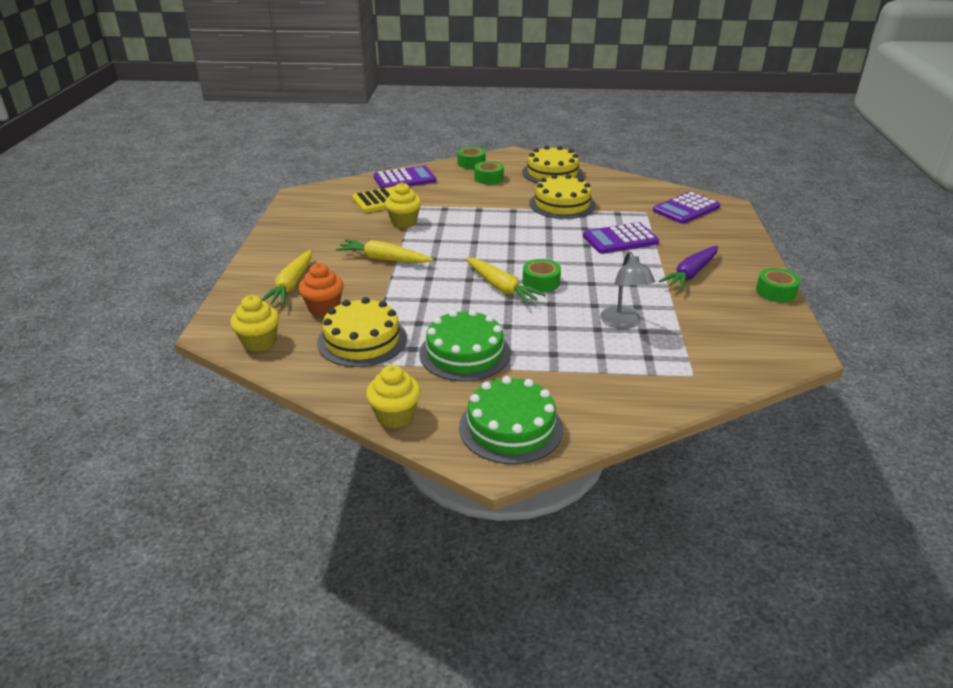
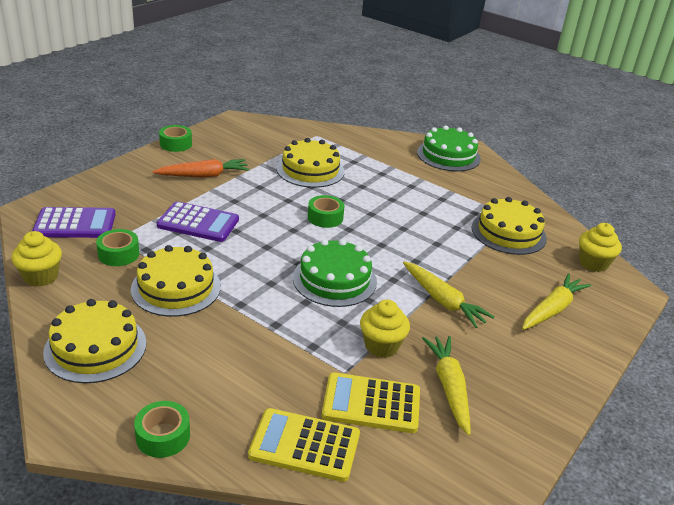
camera: 150 degrees left, 0 degrees up
orange cupcake [298,263,344,317] -> none
yellow cupcake [366,365,421,429] -> yellow cupcake moved to [12,231,62,287]
purple calculator [374,166,436,189] -> yellow calculator [248,408,360,482]
green cake [419,309,511,381] -> green cake moved to [293,239,377,307]
yellow carrot [465,258,546,305] -> yellow carrot moved to [422,336,471,436]
green tape [474,161,504,185] -> green tape moved to [96,229,140,266]
grey lamp [600,252,655,329] -> yellow cake [277,138,344,188]
purple carrot [659,246,718,290] -> orange carrot [153,159,249,178]

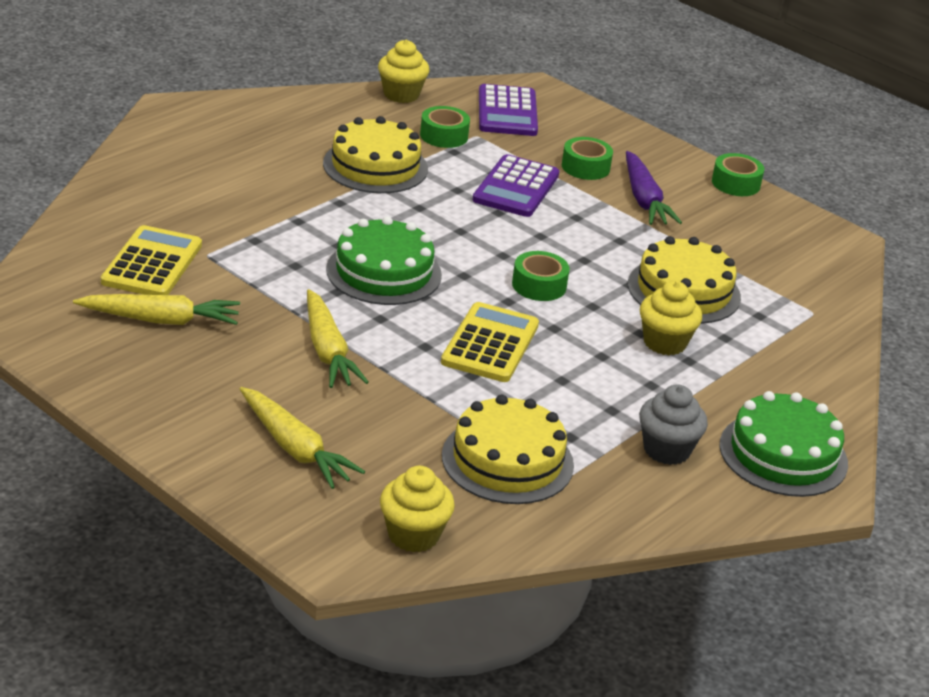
camera: 95 degrees right, 0 degrees up
yellow cake [43,299,146,383] -> none
green tape [134,401,190,458] -> green tape moved to [562,137,613,180]
orange carrot [153,159,249,178] -> purple carrot [626,151,682,225]
yellow calculator [248,408,360,482] -> yellow calculator moved to [441,302,539,382]
yellow cupcake [360,300,410,358] -> yellow cupcake moved to [640,281,702,355]
yellow carrot [403,261,495,328] -> yellow carrot turned 75 degrees counterclockwise [307,289,369,388]
none -> grey cupcake [639,384,708,465]

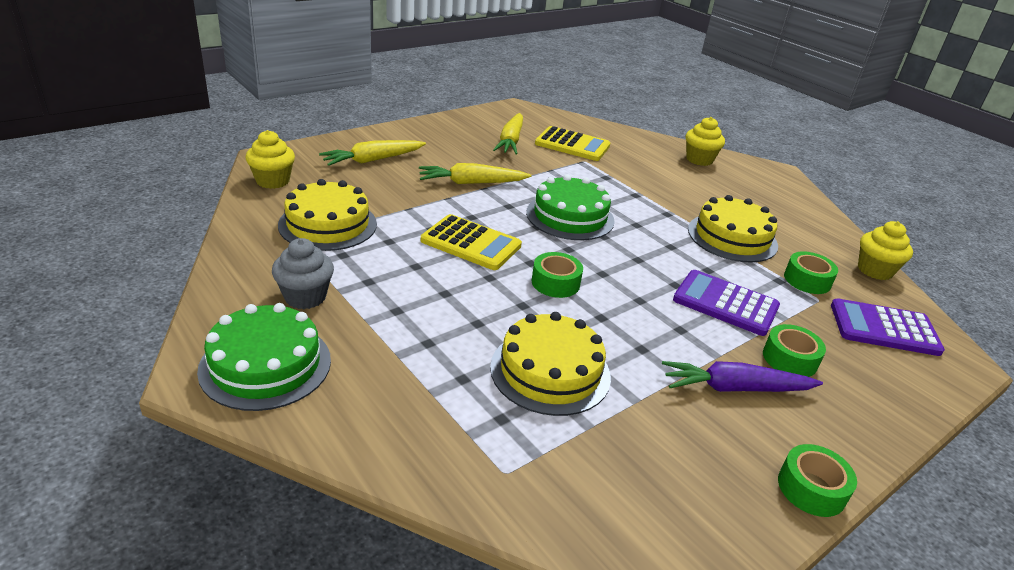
camera: 100 degrees right, 0 degrees up
yellow cupcake [640,281,702,355] -> yellow cupcake moved to [686,117,725,166]

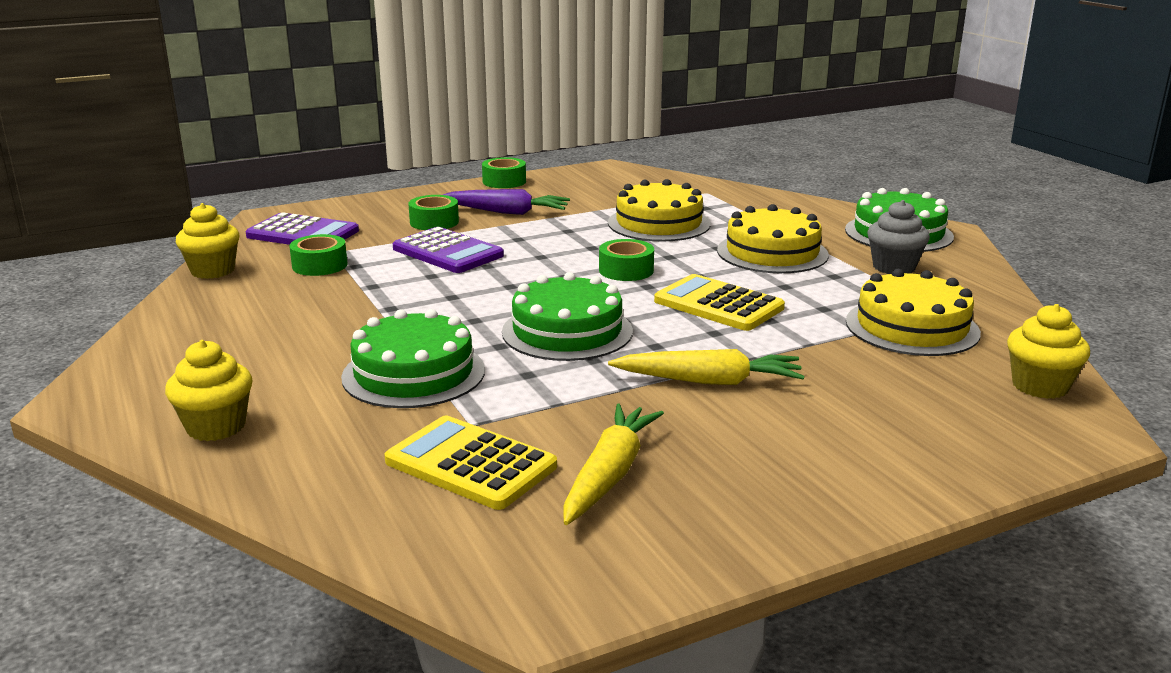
camera: 165 degrees left, 10 degrees down
yellow carrot [319,140,426,166] -> none
yellow cake [688,195,778,262] -> yellow cake moved to [717,204,829,273]
none -> green cake [341,309,485,408]

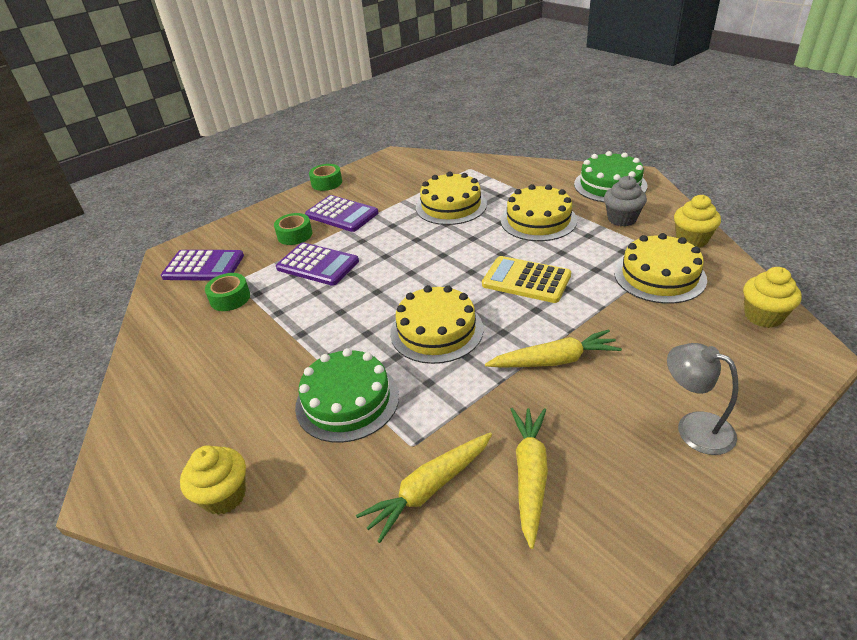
camera: 10 degrees left, 15 degrees up
yellow cupcake [176,203,239,279] -> yellow cupcake moved to [674,195,721,248]
yellow calculator [384,416,557,510] -> yellow carrot [356,432,492,543]
purple carrot [443,189,570,215] -> purple calculator [305,195,378,232]
green cake [502,272,633,361] -> yellow cake [390,285,484,364]
green tape [599,239,654,281] -> none
none -> grey lamp [667,343,738,455]

